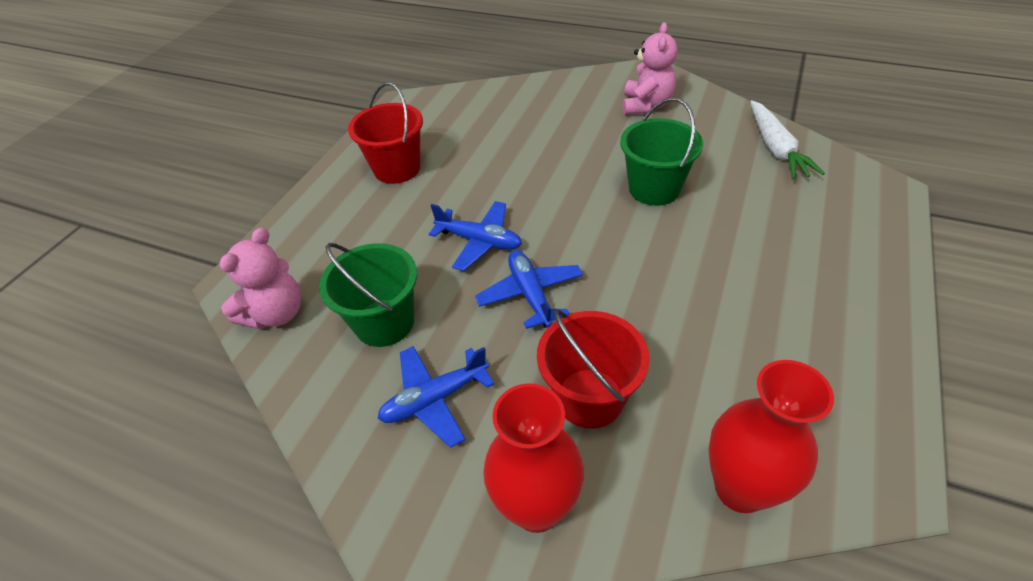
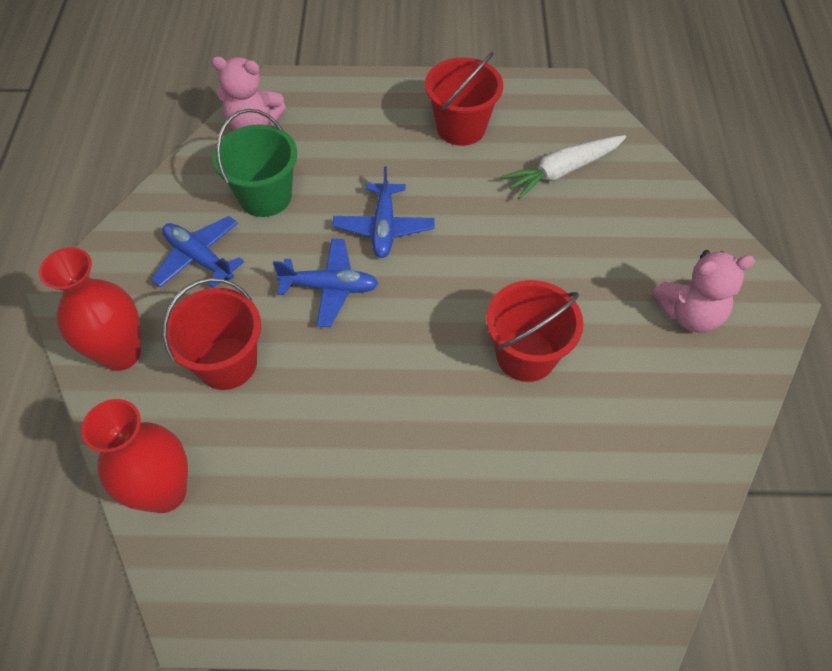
camera: 65 degrees right, 10 degrees up
blue plane [475,250,583,329] -> blue plane turned 45 degrees clockwise [273,239,378,327]
green bucket [620,98,703,206] -> red bucket [486,280,583,382]
white carrot [750,100,825,180] -> white carrot moved to [501,135,626,199]

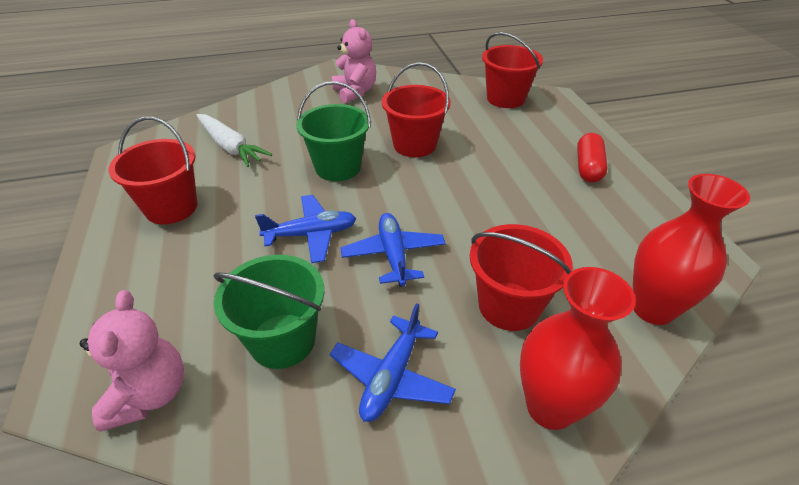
camera: 105 degrees left, 15 degrees down
none -> green bucket [296,81,371,181]
none -> red bucket [482,32,543,108]
none -> red capsule [577,133,608,182]

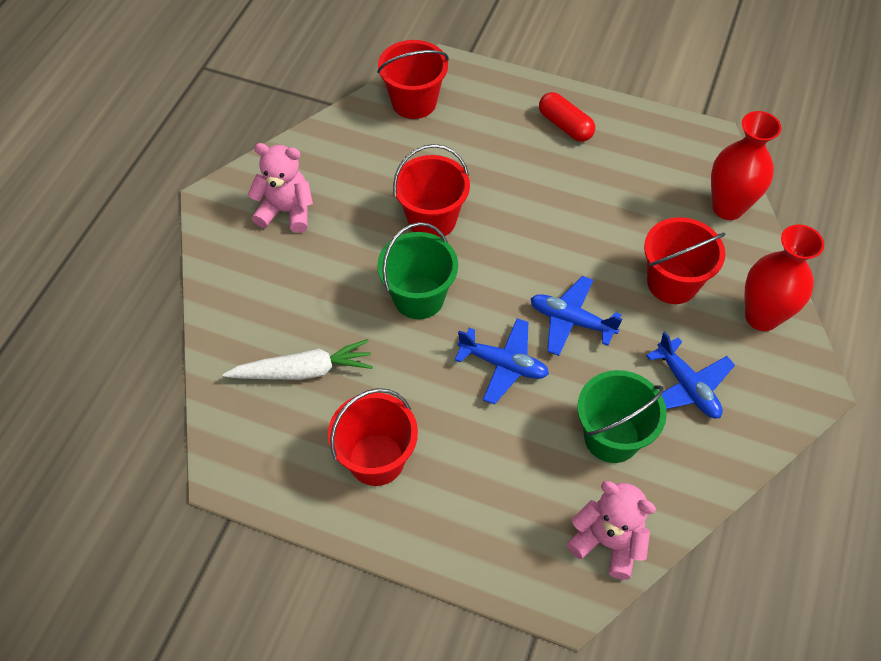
camera: 55 degrees left, 15 degrees up
blue plane [255,195,356,263] -> blue plane turned 90 degrees clockwise [455,318,549,404]

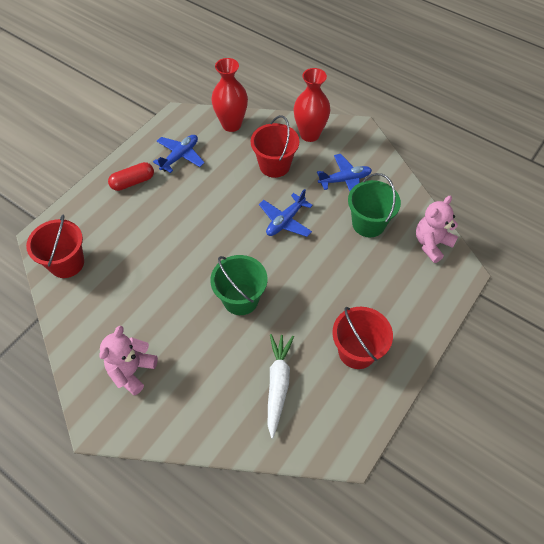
camera: 75 degrees left, 0 degrees up
red bucket [393,144,470,237] -> none
blue plane [455,318,549,404] -> blue plane moved to [153,135,205,173]

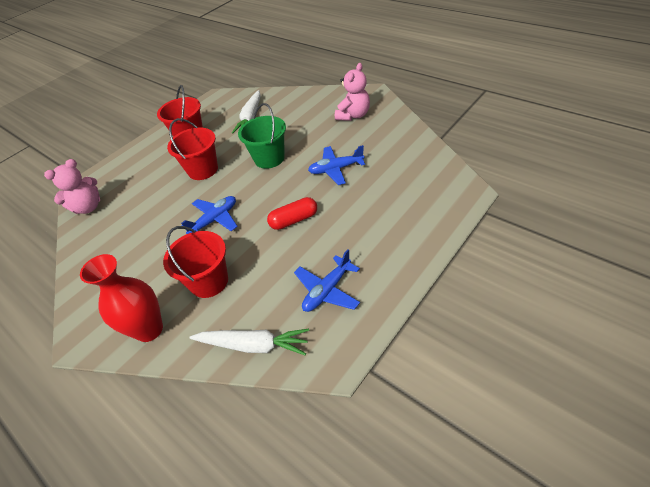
camera: 170 degrees left, 10 degrees down
red bucket [26,215,84,278] -> red bucket moved to [167,118,218,180]
red capsule [108,162,154,191] -> red capsule moved to [267,197,317,230]
red vase [211,58,248,132] -> white carrot [189,329,309,355]
blue plane [317,154,372,191] -> blue plane moved to [308,145,365,185]
green bucket [348,173,401,237] -> none

